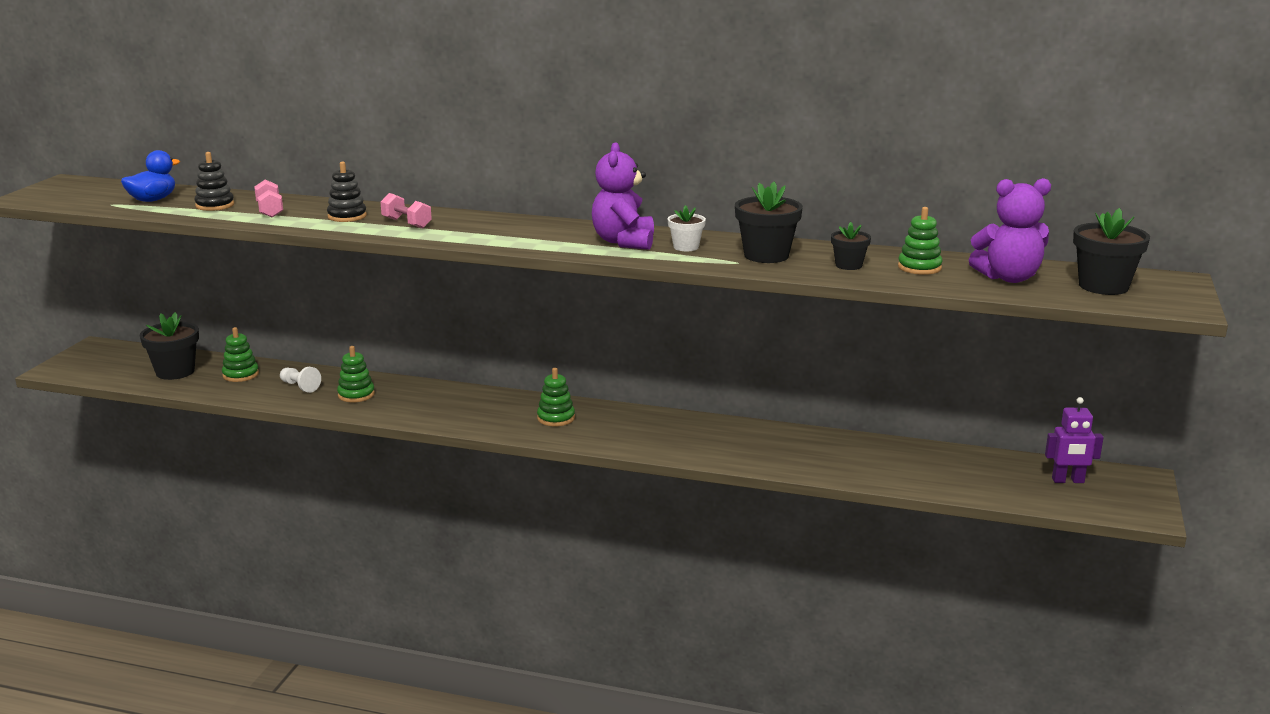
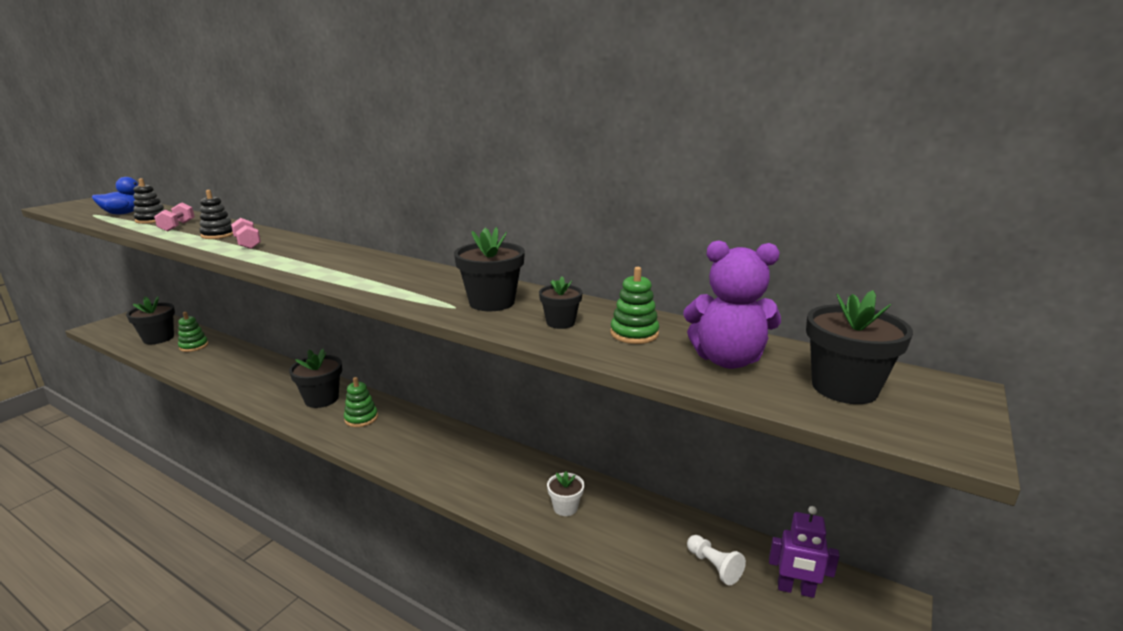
camera: 15 degrees right, 0 degrees up
white pawn [280,367,321,393] -> white pawn moved to [687,535,746,585]
green stacking toy [337,346,375,402] -> none
purple teddy bear [592,142,654,250] -> none
white flower pot [668,205,706,251] -> white flower pot moved to [547,471,584,516]
none -> black flower pot [289,349,342,408]

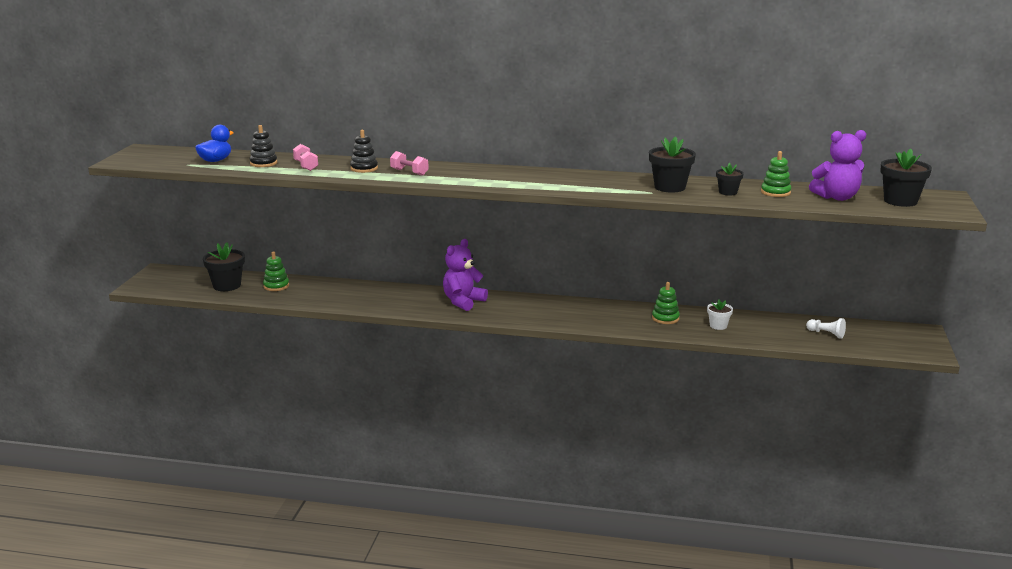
camera: 20 degrees left, 0 degrees up
black flower pot [289,349,342,408] -> purple teddy bear [443,239,488,311]
green stacking toy [344,377,378,427] -> green stacking toy moved to [652,282,680,324]
purple robot [769,506,840,598] -> none

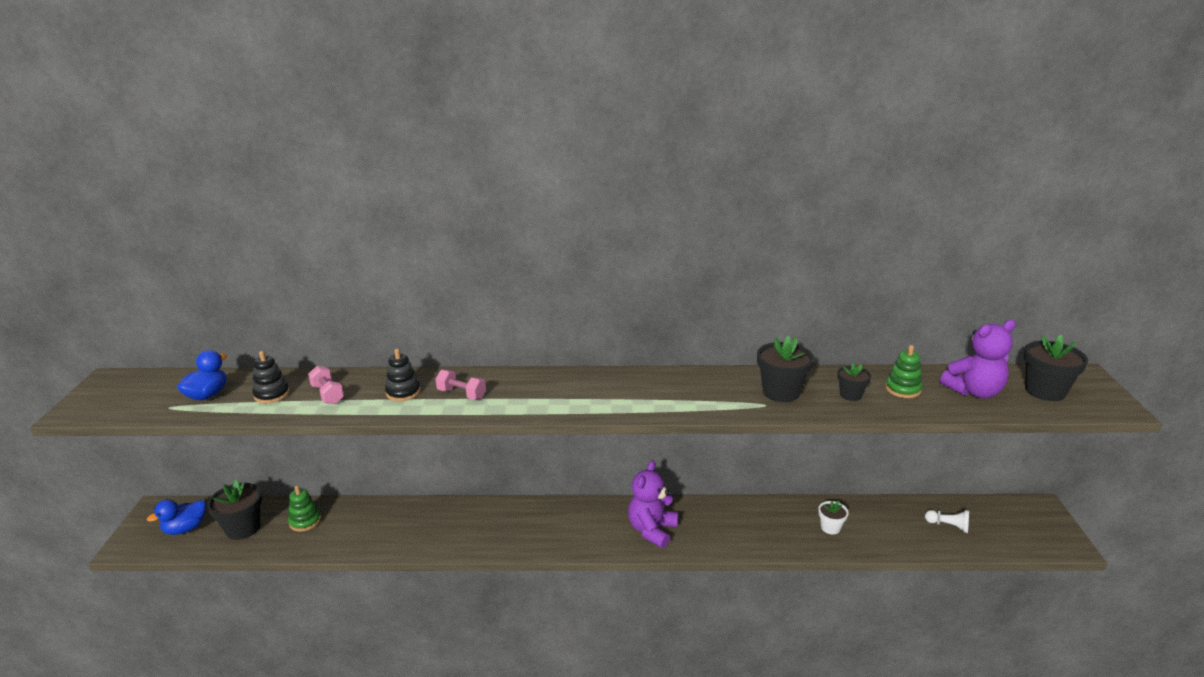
camera: 10 degrees left, 5 degrees up
purple teddy bear [443,239,488,311] -> purple teddy bear moved to [628,460,678,548]
green stacking toy [652,282,680,324] -> none
none -> blue duck [147,499,206,535]

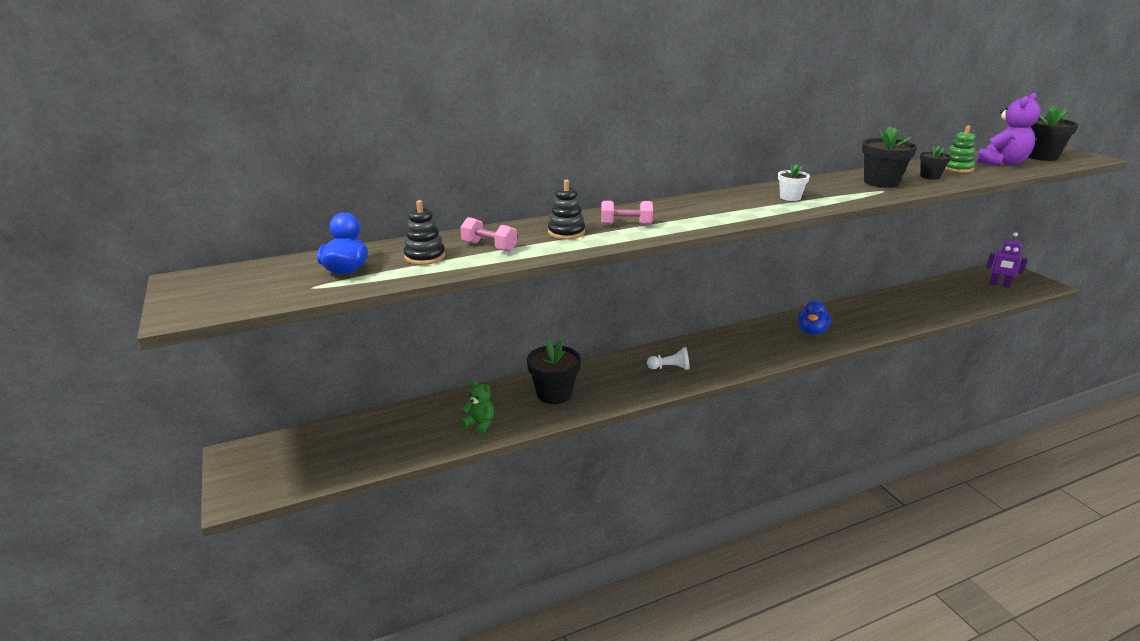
camera: 25 degrees left, 0 degrees up
blue duck [147,499,206,535] -> blue duck moved to [798,301,831,335]
black flower pot [207,479,262,540] -> black flower pot moved to [527,339,581,404]
green stacking toy [288,485,321,532] -> none
purple teddy bear [628,460,678,548] -> none
white flower pot [818,501,849,534] -> white flower pot moved to [778,164,810,201]
white pawn [925,510,969,533] -> white pawn moved to [647,347,689,370]
none -> green teddy bear [460,380,494,434]
none -> purple robot [986,232,1028,288]

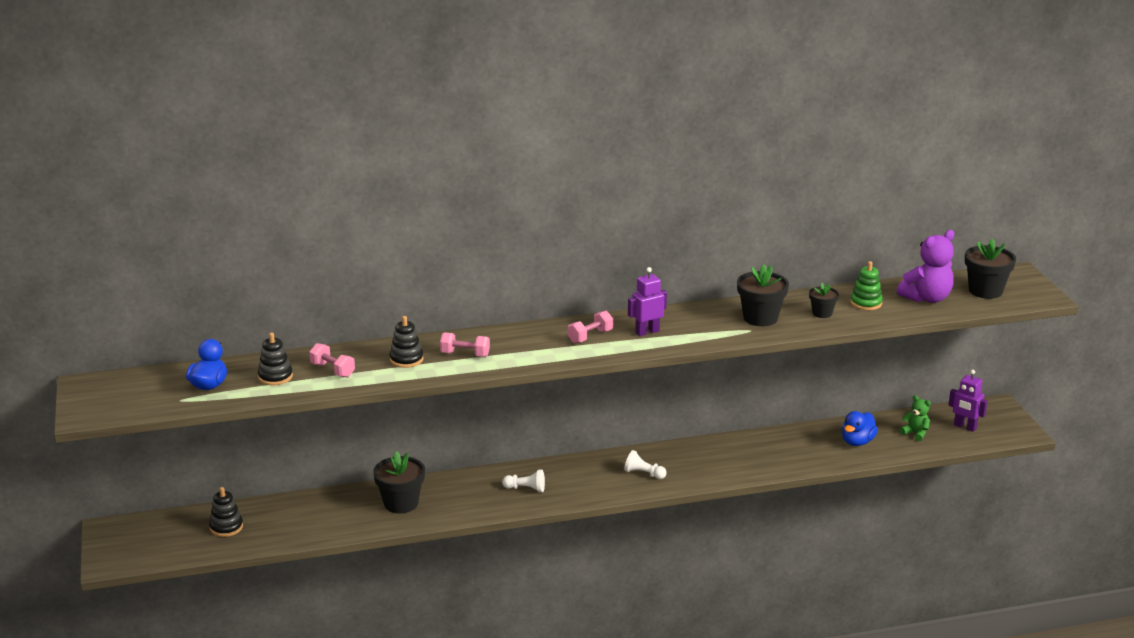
camera: 10 degrees right, 0 degrees up
green teddy bear [460,380,494,434] -> green teddy bear moved to [900,395,931,441]
white flower pot [778,164,810,201] -> purple robot [628,267,667,336]
blue duck [798,301,831,335] -> blue duck moved to [842,411,878,446]
none -> black stacking toy [209,487,243,537]
none -> pink dumbbell [568,311,613,343]
none -> white pawn [624,450,667,479]

